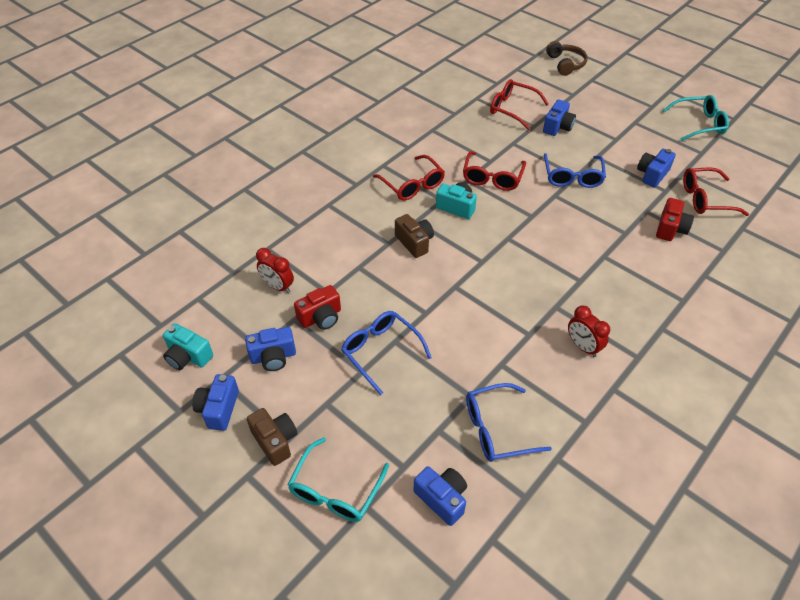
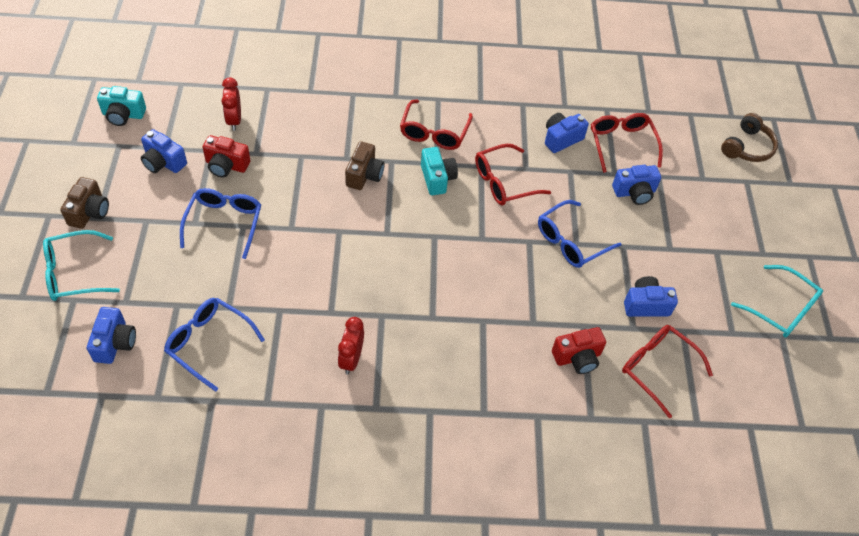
camera: 45 degrees right, 5 degrees up
turquoise camera [163,323,213,370] -> turquoise camera turned 75 degrees counterclockwise [97,86,146,126]
blue camera [192,374,239,431] -> blue camera moved to [545,113,589,153]

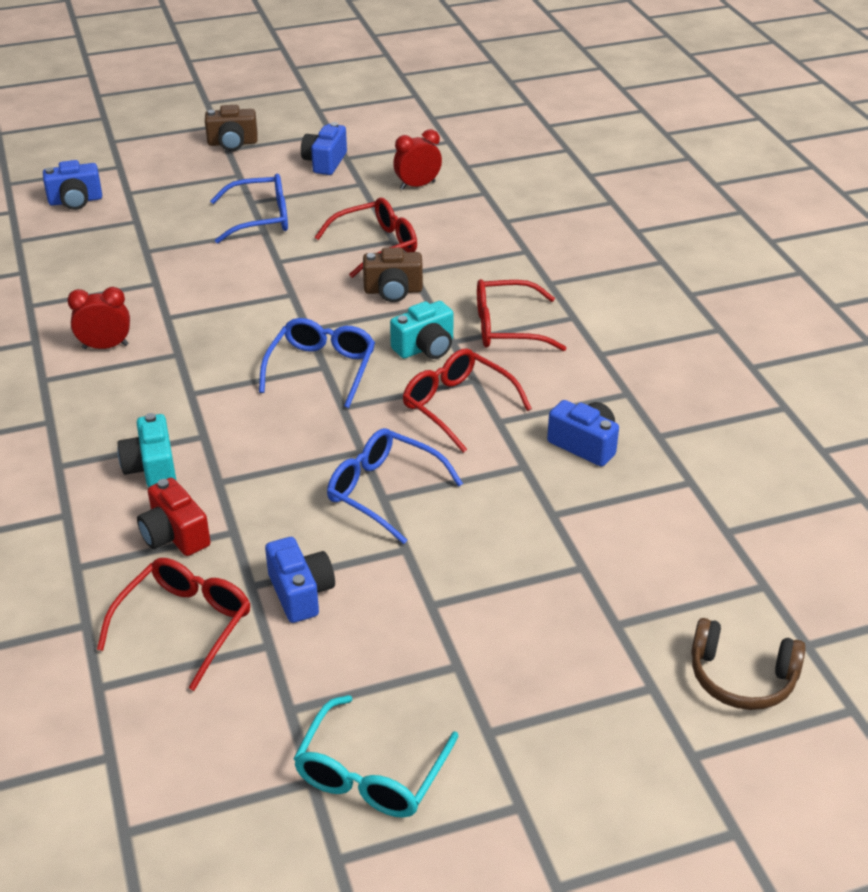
camera: 75 degrees right, 15 degrees down
turquoise glasses [43,230,120,301] -> none
turquoise camera [97,86,146,126] -> turquoise camera moved to [117,413,176,488]
blue glasses [164,298,265,392] -> blue glasses moved to [259,318,375,408]
red camera [202,135,251,177] -> none
red glasses [591,113,663,173] -> red glasses moved to [315,198,417,278]
blue camera [612,165,661,205] -> none

